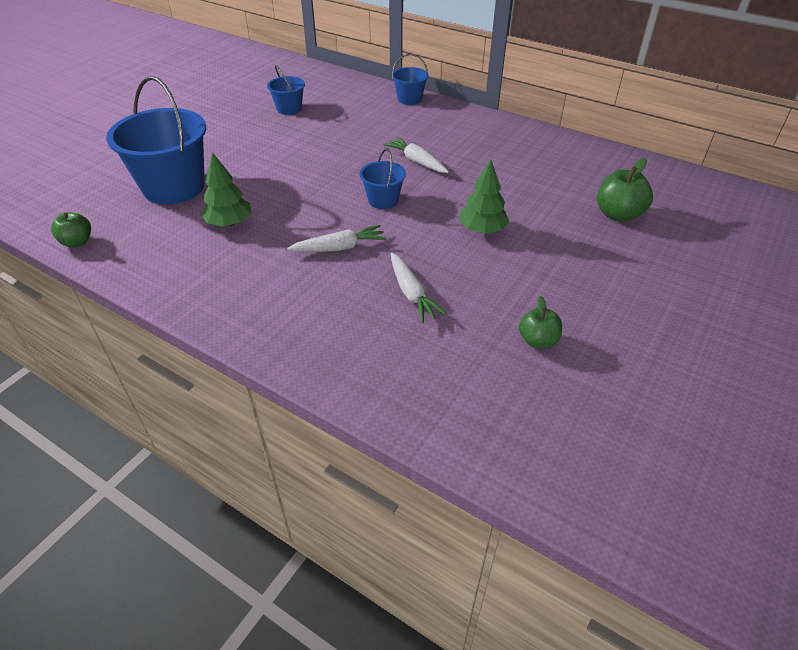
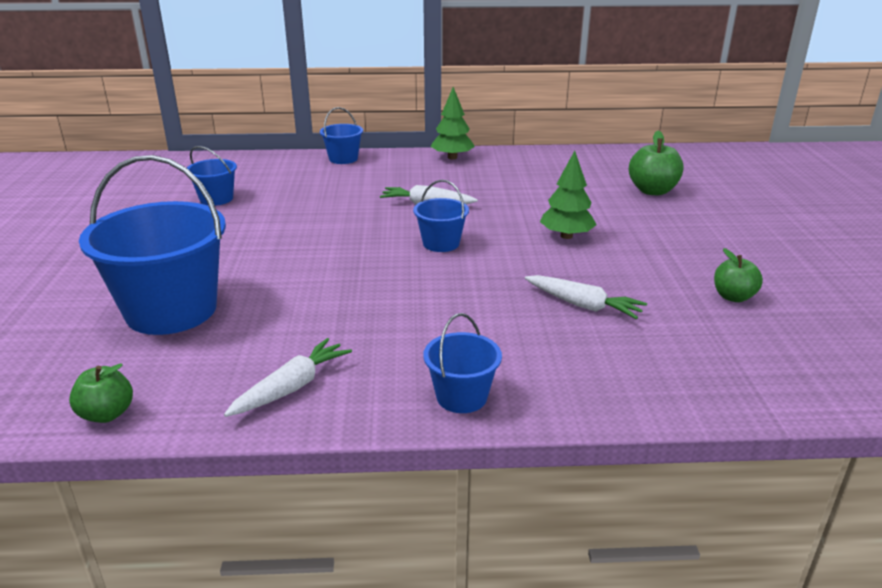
camera: 35 degrees left, 15 degrees down
green tree [201,152,251,227] -> green tree moved to [430,87,475,160]
white carrot [287,225,387,252] -> white carrot moved to [224,338,352,417]
none -> blue bucket [423,313,502,413]

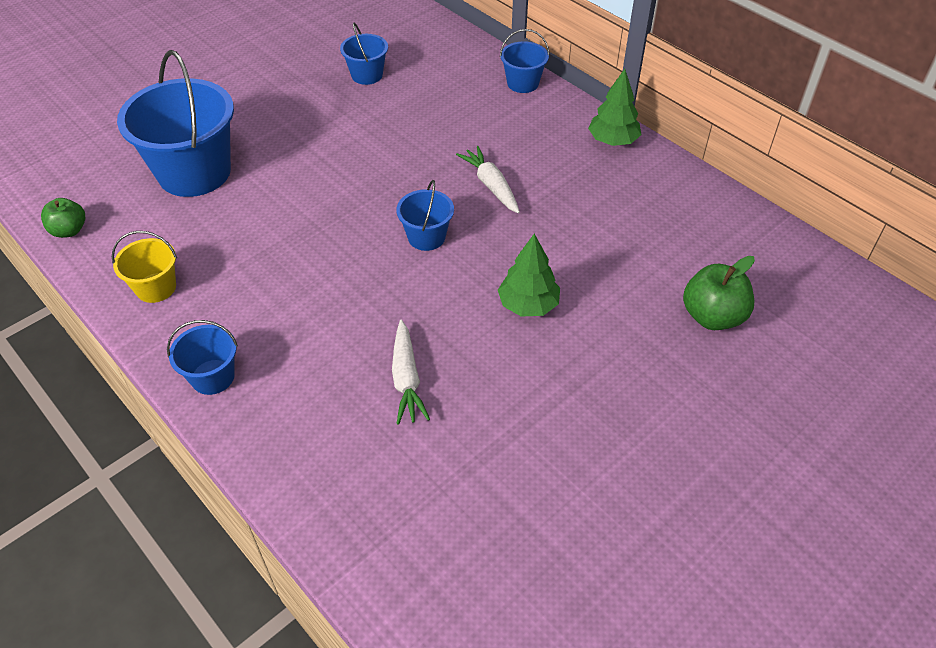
camera: 50 degrees right, 20 degrees up
white carrot [224,338,352,417] -> yellow bucket [112,231,177,303]
green apple [714,248,763,302] -> none

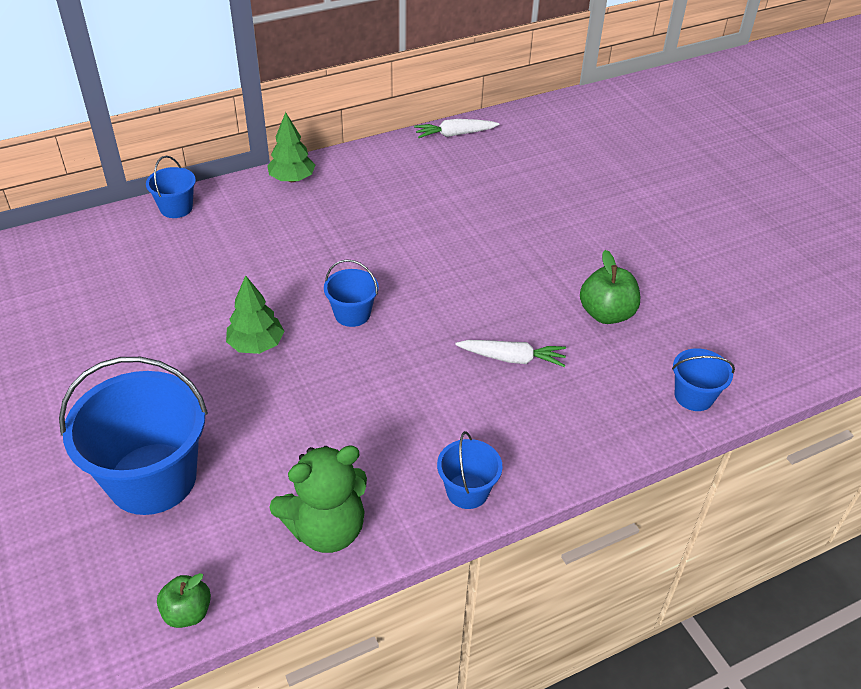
camera: 75 degrees left, 5 degrees down
yellow bucket [112,231,177,303] -> green teddy bear [269,445,367,553]
blue bucket [340,23,388,85] -> blue bucket moved to [672,348,735,411]
white carrot [456,146,520,214] -> white carrot moved to [414,119,499,138]
green tree [498,234,560,317] -> green tree moved to [226,275,284,354]
green apple [683,256,755,330] -> green apple moved to [580,250,640,324]

